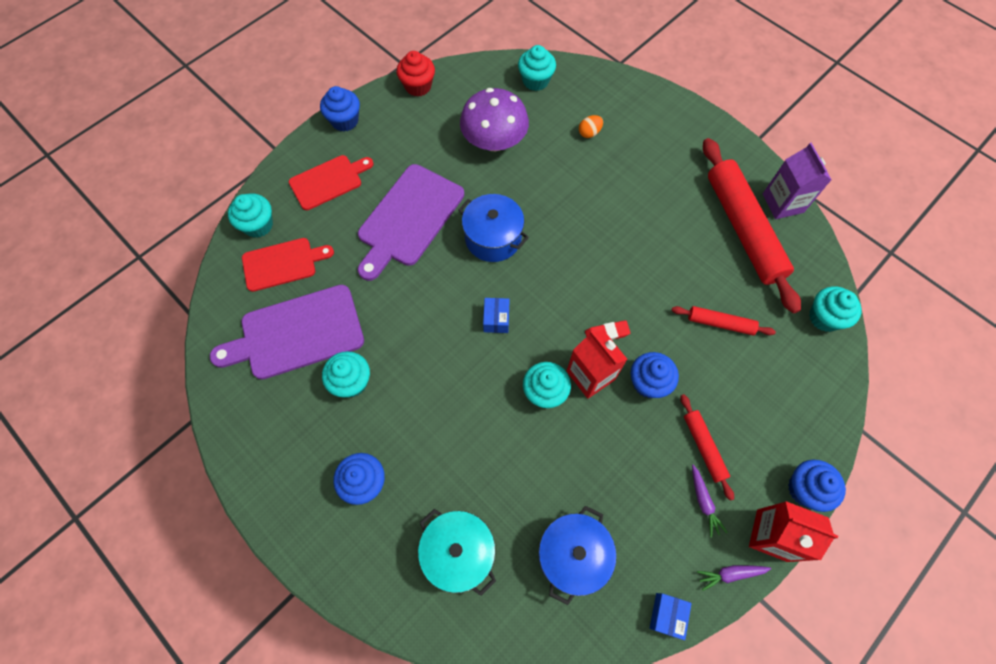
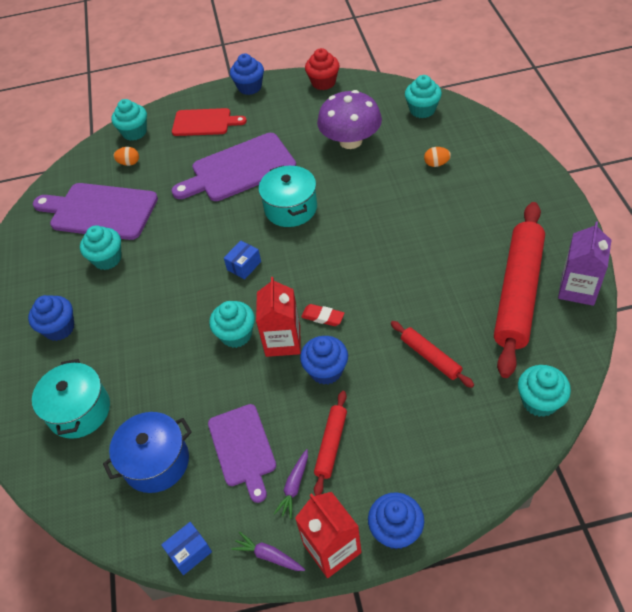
camera: 40 degrees right, 15 degrees down
red cutting board [242,238,334,292] -> orange egg [114,147,139,166]
blue pot [458,194,529,262] -> turquoise pot [259,165,317,227]
none -> purple cutting board [208,404,276,503]

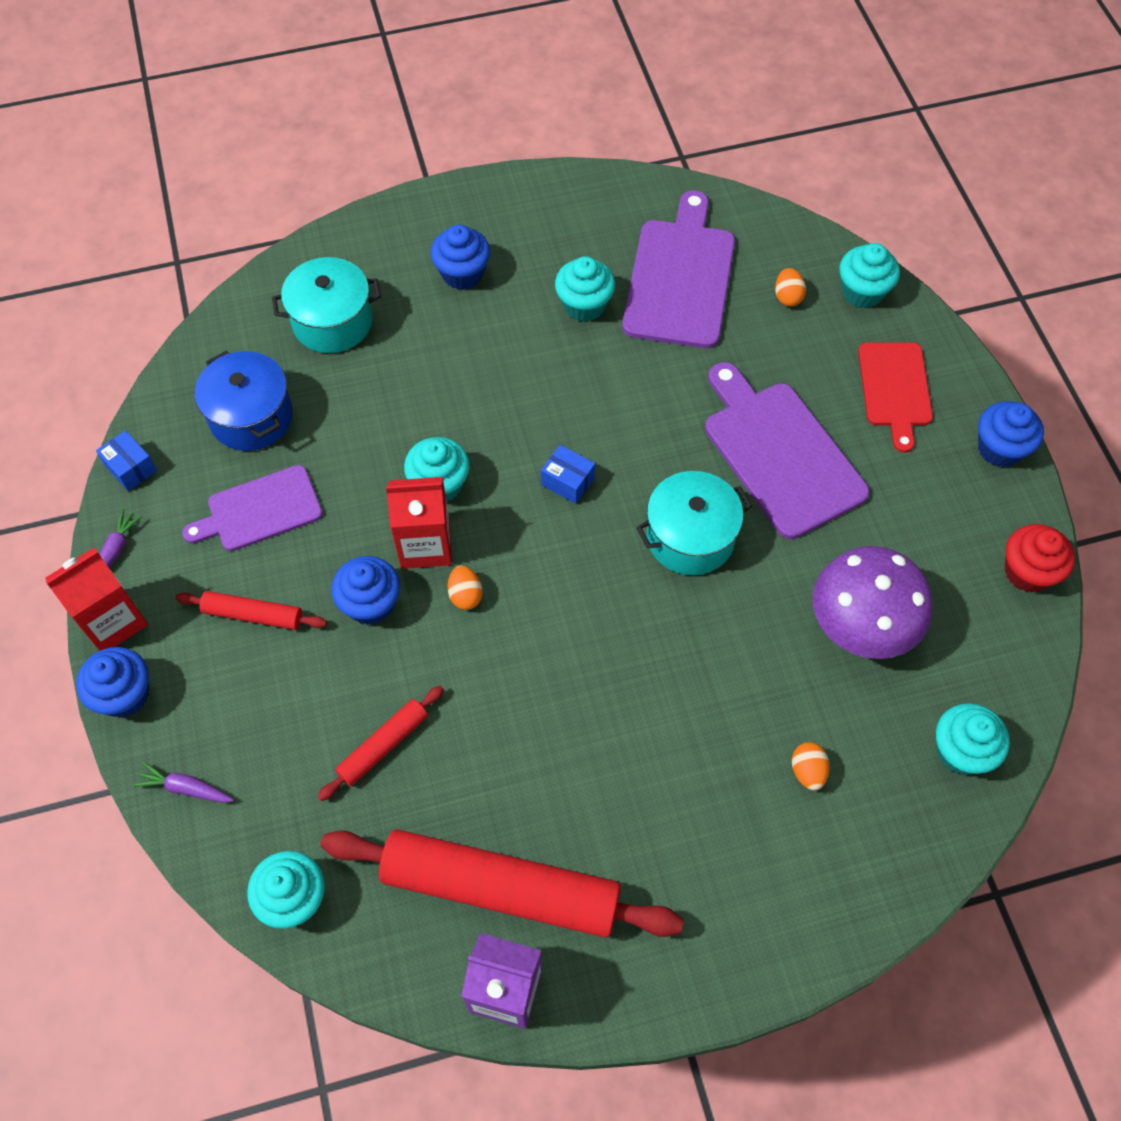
camera: 80 degrees right, 10 degrees up
purple carrot [274,449,308,519] -> purple carrot moved to [133,762,234,803]
red eraser [301,304,345,326] -> orange egg [448,566,482,610]

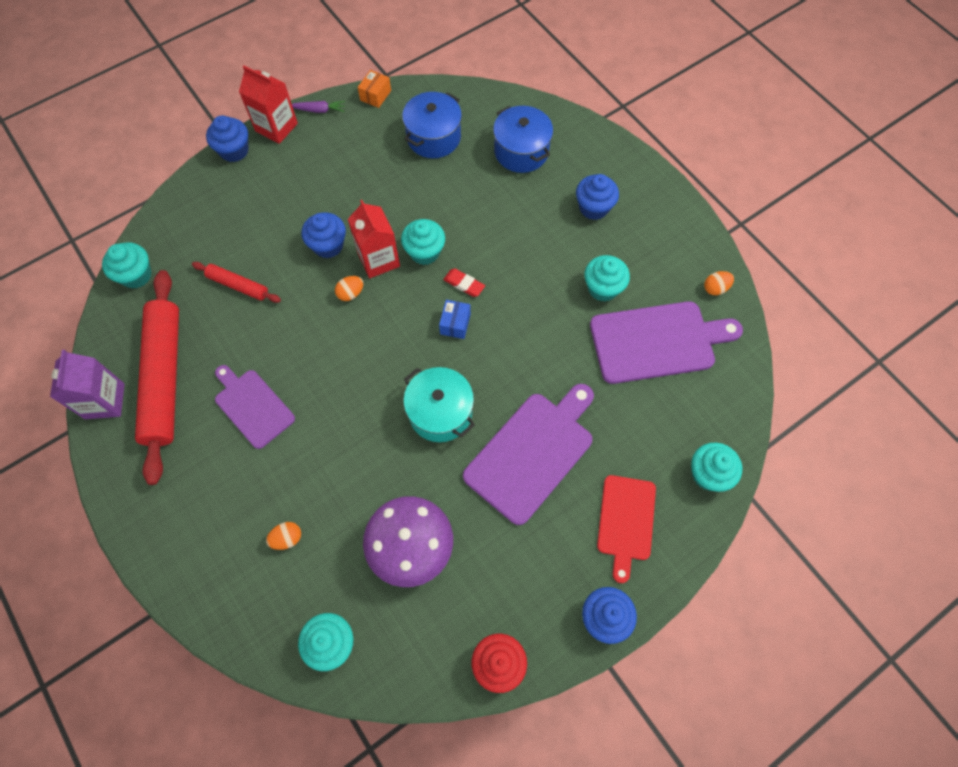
camera: 70 degrees right, 5 degrees up
blue box [96,430,157,491] -> orange box [358,70,391,108]
purple carrot [133,762,234,803] -> none
red rolling pin [176,591,327,630] -> none
purple cutting board [182,465,323,551] -> purple cutting board moved to [215,365,295,449]
turquoise pot [272,257,381,353] -> blue pot [493,106,553,173]
orange egg [775,268,806,307] -> orange egg moved to [704,271,734,295]
red cutting board [858,342,933,453] -> red cutting board turned 60 degrees counterclockwise [597,475,656,583]
none -> red eraser [443,269,485,297]

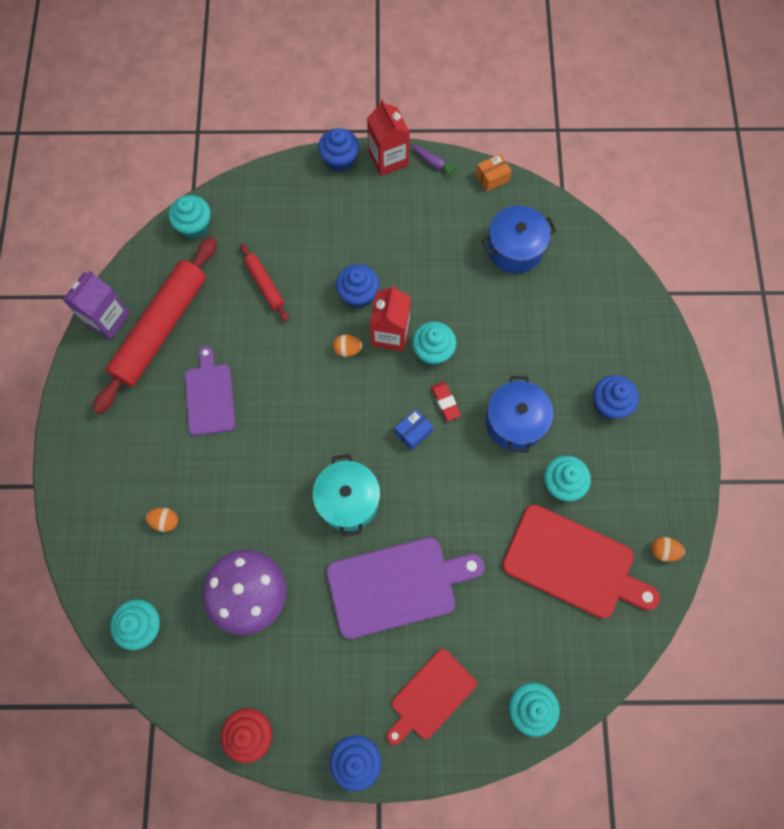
camera: 35 degrees right, 5 degrees up
blue pot [493,106,553,173] -> blue pot moved to [486,376,553,453]
purple cutting board [590,301,743,384] -> red cutting board [502,504,660,619]

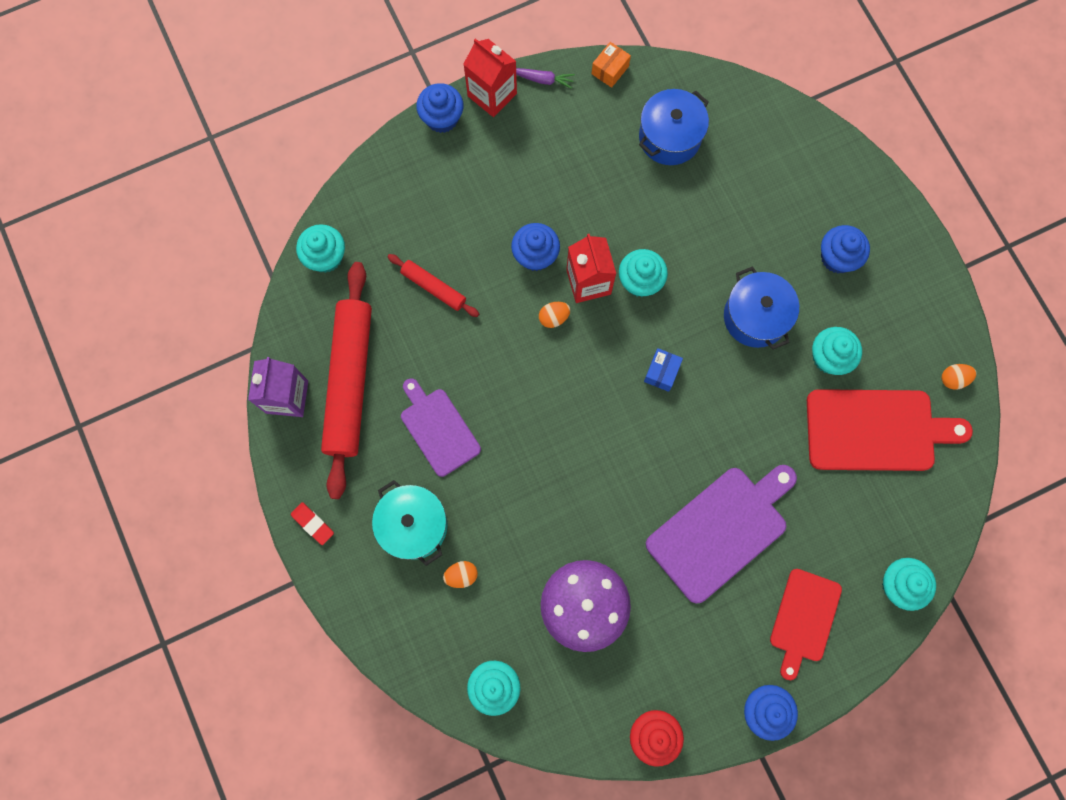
camera: 25 degrees left, 5 degrees up
turquoise pot [312,454,380,537] -> turquoise pot moved to [372,480,448,566]
red eraser [431,382,461,421] -> red eraser moved to [291,502,334,545]

